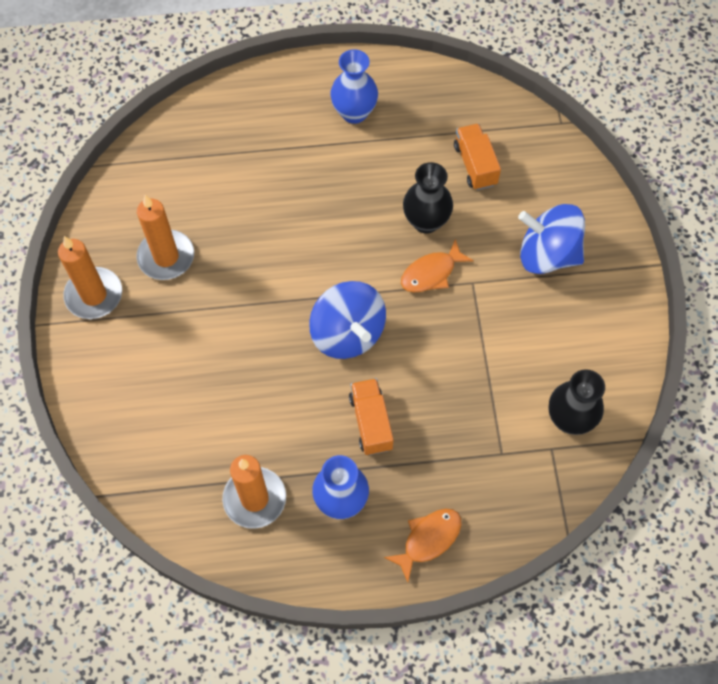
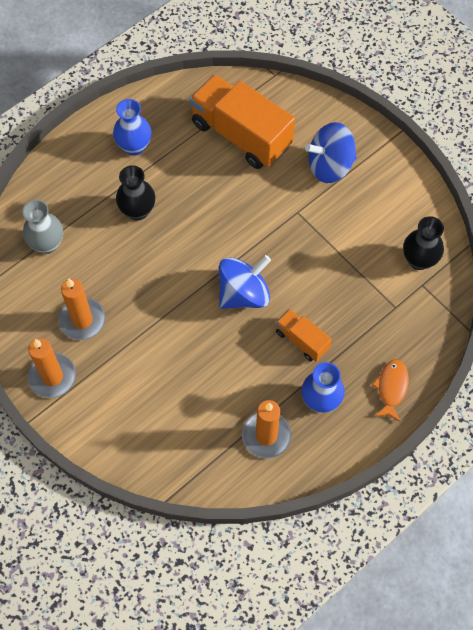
camera: 35 degrees left, 0 degrees up
blue spinning top [309,281,386,359] -> blue spinning top turned 60 degrees counterclockwise [219,255,271,309]
orange fish [401,239,474,292] -> none
black vase [403,162,453,234] -> black vase moved to [116,165,155,220]
orange truck [454,124,501,190] -> orange truck [190,74,295,169], size x2.02
none -> grey vase [23,200,63,254]

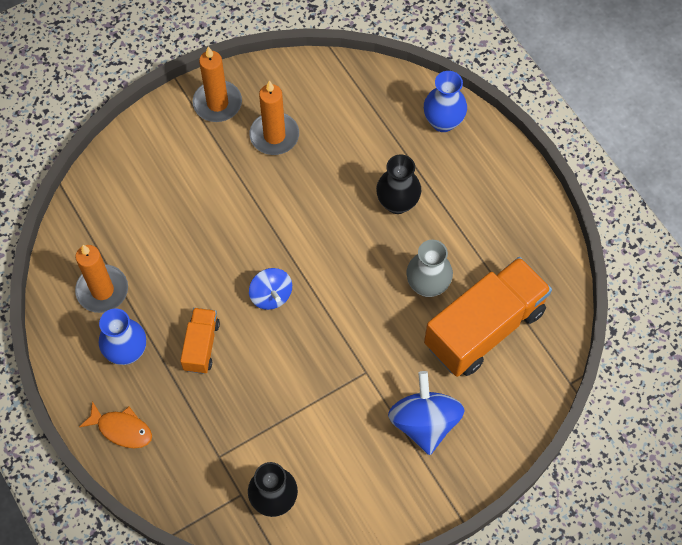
camera: 100 degrees right, 0 degrees up
grey vase [23,200,63,254] -> grey vase moved to [406,240,453,297]
blue vase [113,99,152,156] -> blue vase moved to [424,71,467,132]
blue spinning top [219,255,271,309] -> blue spinning top [249,268,292,310], size x0.63
orange truck [276,309,332,362] -> orange truck turned 45 degrees counterclockwise [180,308,220,374]

